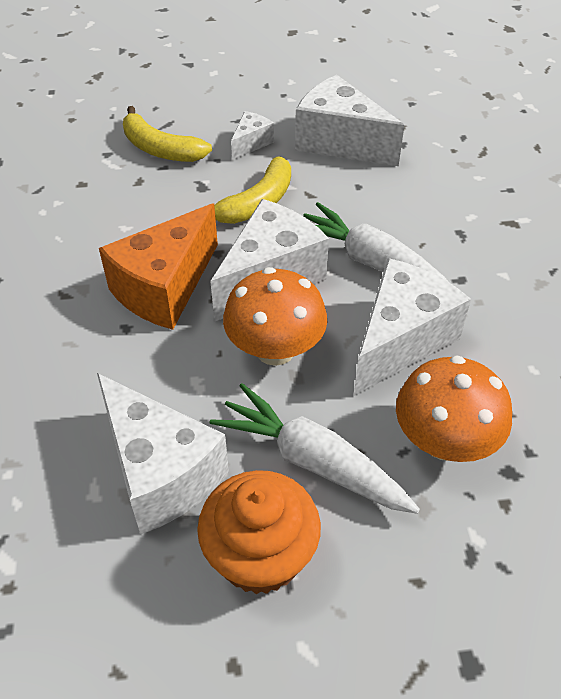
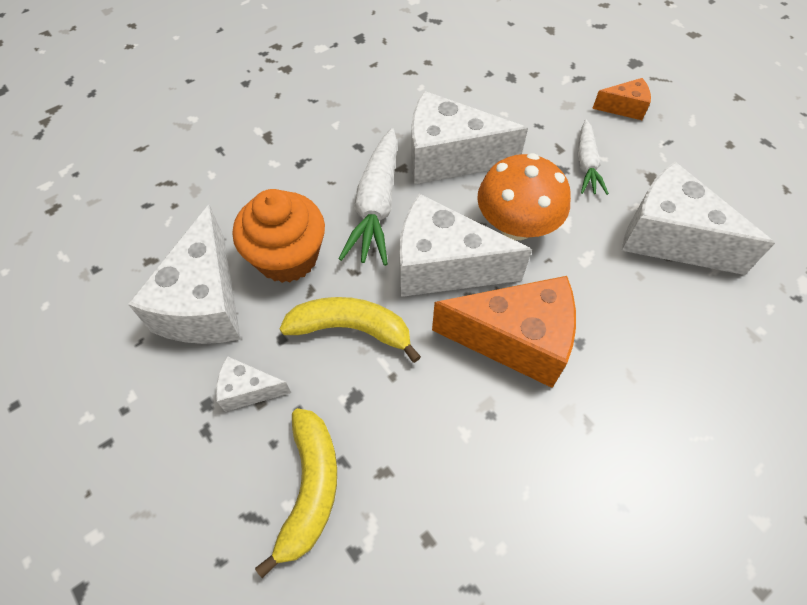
camera: 120 degrees left, 10 degrees up
white cheese [97,373,229,534] -> white cheese turned 75 degrees counterclockwise [622,162,775,275]
orange cupcake [197,470,321,594] -> orange cupcake moved to [233,189,325,283]
white carrot [210,383,420,514] -> white carrot [577,120,609,195], size x0.60
orange mushroom [396,355,512,462] -> none
none -> orange cheese [592,78,651,120]

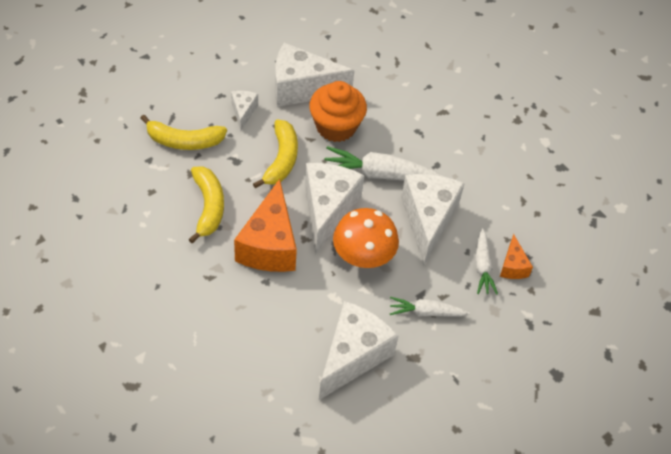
camera: 85 degrees right, 5 degrees down
orange cheese [592,78,651,120] -> orange cheese moved to [500,234,533,279]
none -> yellow banana [188,166,224,243]
none -> white carrot [475,228,498,295]

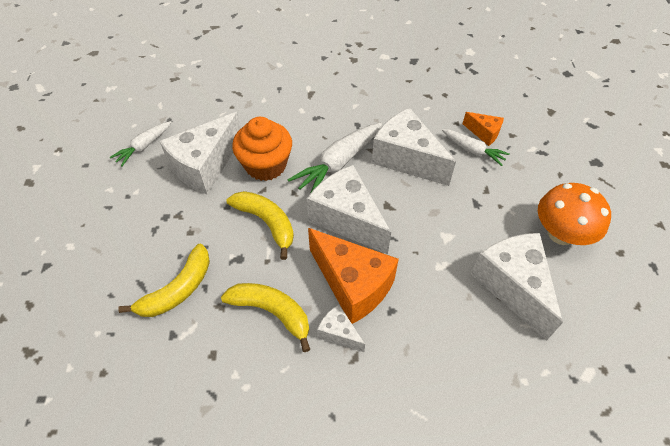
camera: 50 degrees left, 0 degrees up
white cheese [231,91,258,131] -> white cheese moved to [317,304,365,352]
orange mushroom [333,208,399,268] -> orange mushroom moved to [538,183,611,245]
white carrot [390,297,470,317] -> white carrot moved to [110,121,172,166]

